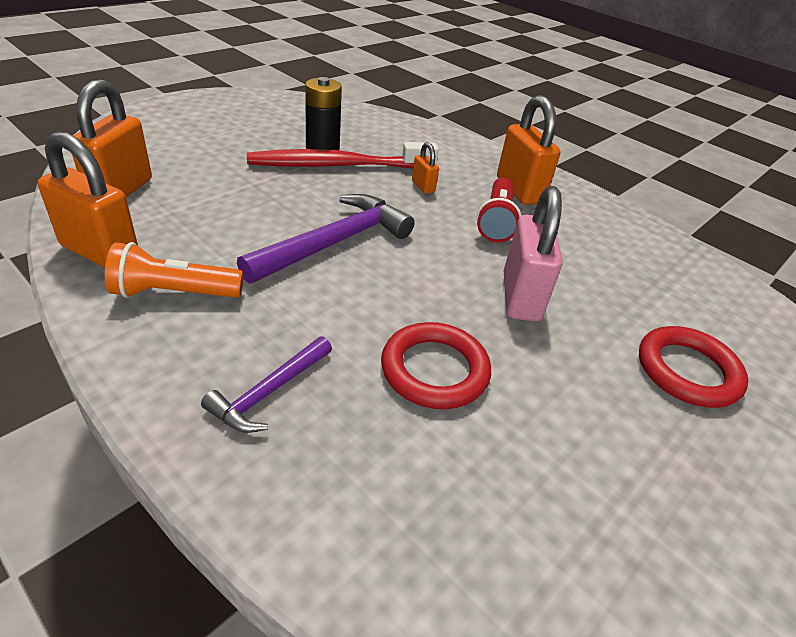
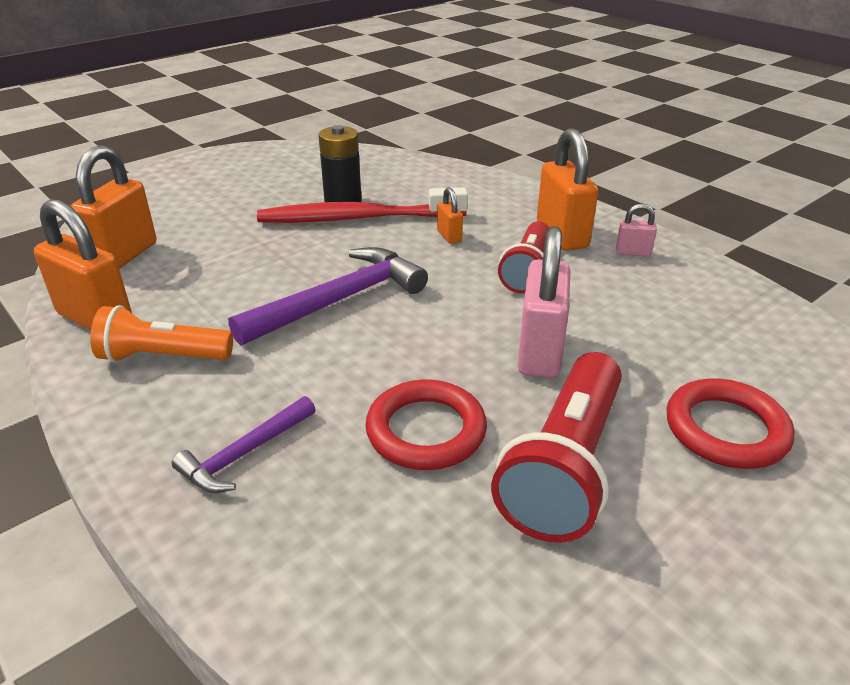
camera: 10 degrees right, 5 degrees down
none -> red flashlight [491,352,622,543]
none -> pink padlock [616,203,657,257]

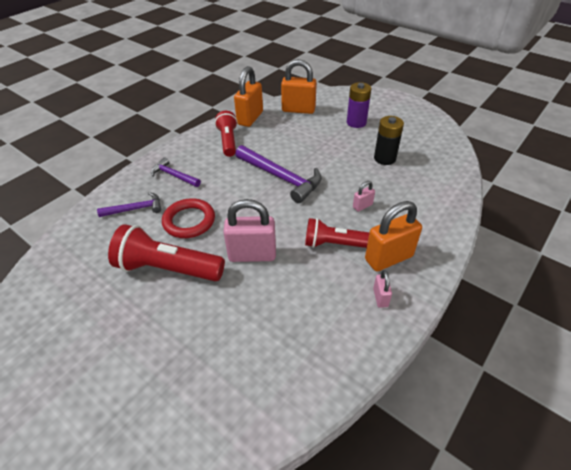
camera: 80 degrees right, 10 degrees up
orange flashlight [90,305,233,362] -> red flashlight [215,111,237,157]
red toothbrush [257,187,468,223] -> none
orange padlock [437,188,463,244] -> pink padlock [353,181,375,212]
red ring [666,378,794,469] -> none
none -> purple hammer [97,192,161,217]
none -> purple battery [347,82,371,128]

